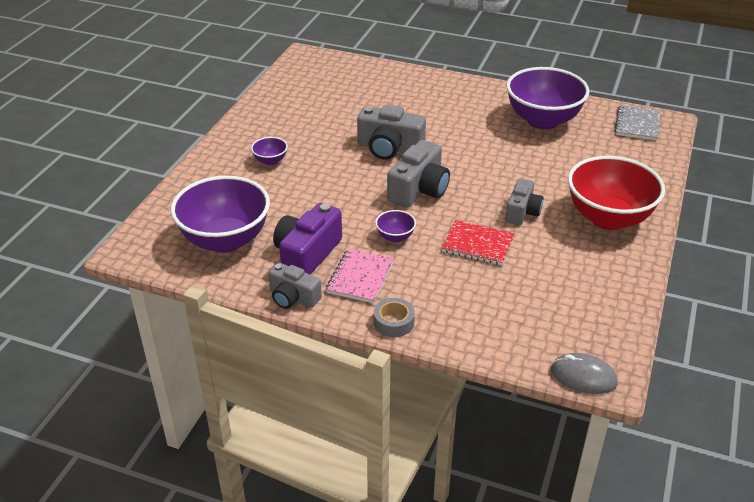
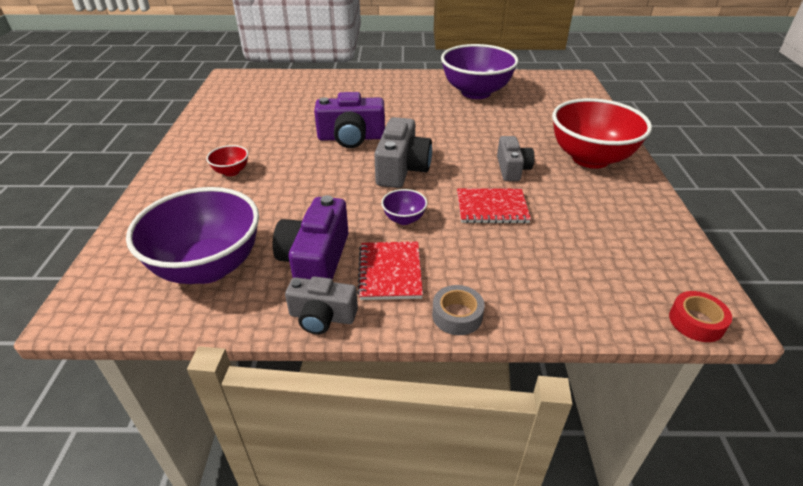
camera: 20 degrees left, 0 degrees up
purple bowl [251,137,288,165] -> red bowl [206,145,248,176]
pink notebook [326,249,394,303] -> red notebook [357,242,423,300]
grey camera [357,105,426,160] -> purple camera [314,92,385,148]
grey mouse [551,353,618,394] -> red tape [669,291,732,342]
grey notebook [615,105,660,141] -> none

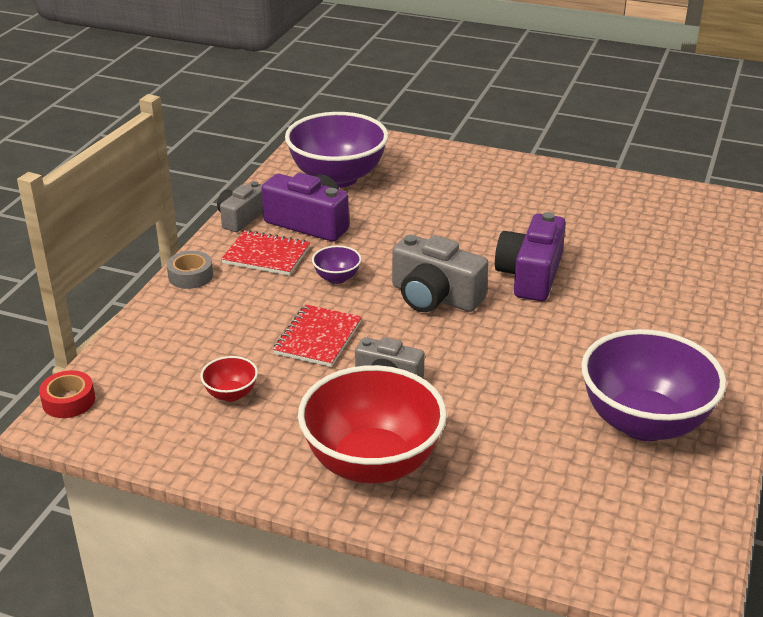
camera: 110 degrees right, 5 degrees down
red bowl [206,145,248,176] -> red bowl moved to [200,356,258,402]

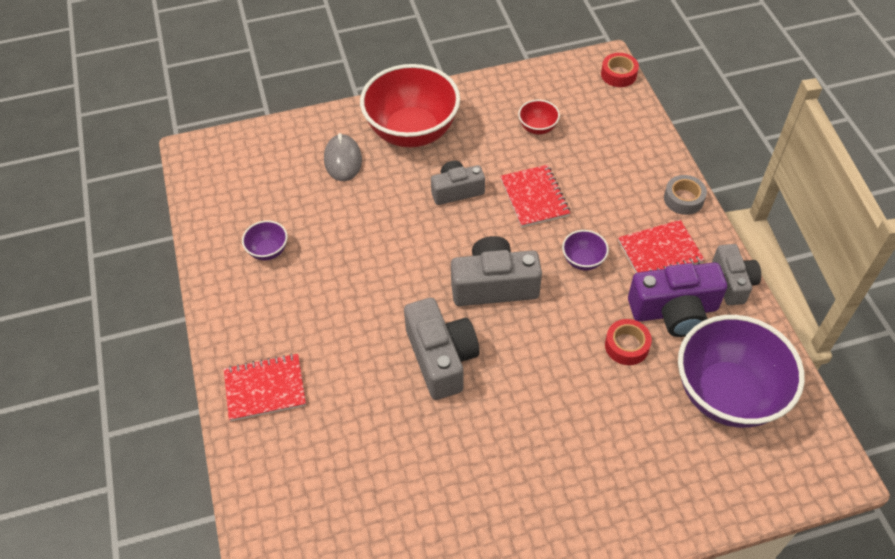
camera: 145 degrees right, 20 degrees up
purple camera [495,212,566,301] -> grey camera [404,298,480,400]
purple bowl [581,329,726,441] -> purple bowl [242,220,288,260], size x0.42
none -> red notebook [224,353,306,421]
none -> grey mouse [324,133,362,181]
none -> red tape [605,319,652,365]

